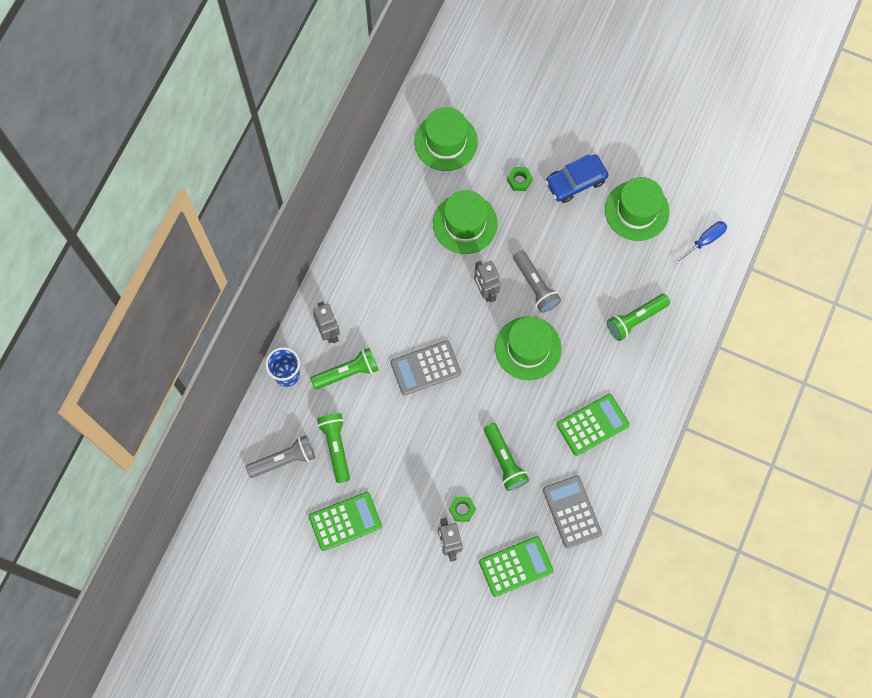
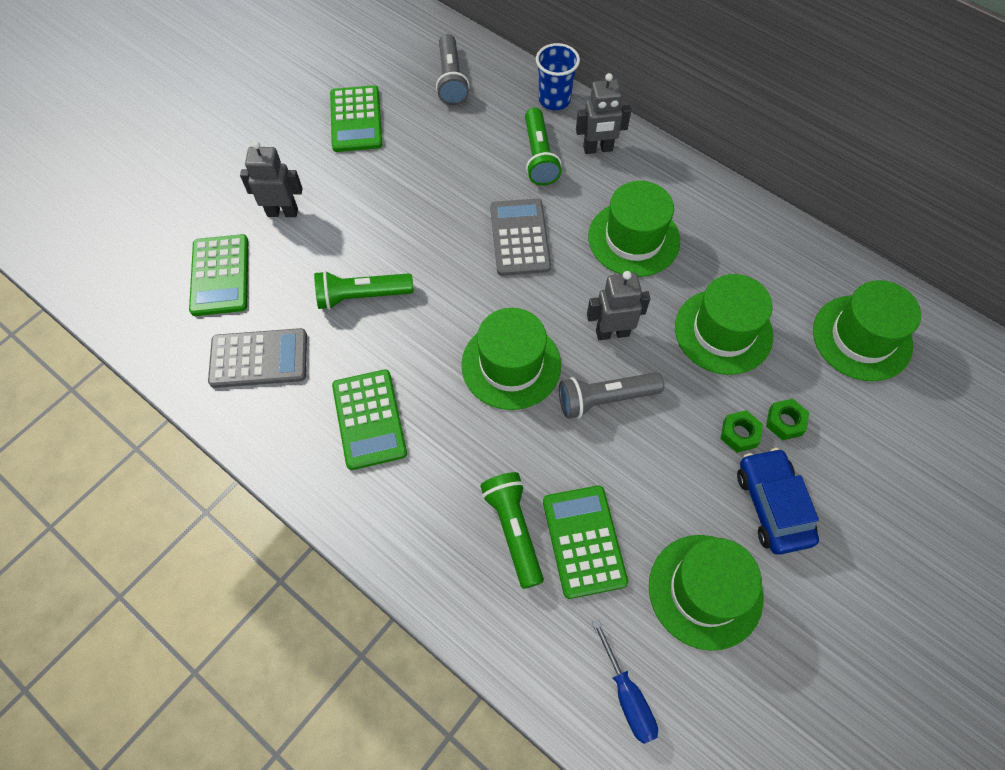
camera: 105 degrees right, 10 degrees down
green flashlight [317,413,350,483] -> none
green nut [449,497,476,522] -> green nut moved to [721,410,763,453]
none -> green calculator [543,485,628,599]
none -> green hat [588,181,680,277]

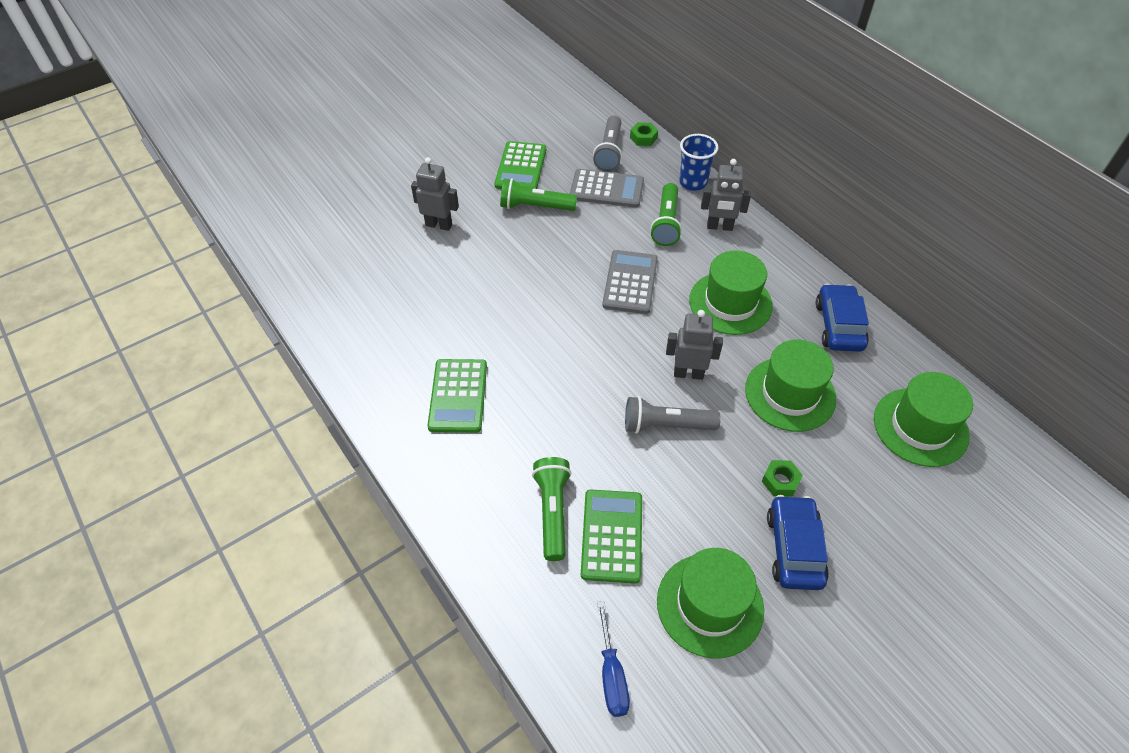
camera: 15 degrees right, 10 degrees down
green calculator [189,234,248,316] -> none
grey calculator [208,328,307,388] -> grey calculator moved to [570,169,644,208]
green flashlight [314,271,413,310] -> green flashlight moved to [500,178,577,211]
green hat [461,308,561,410] -> none
green nut [766,399,809,440] -> green nut moved to [630,122,658,146]
none -> blue car [816,284,869,352]

